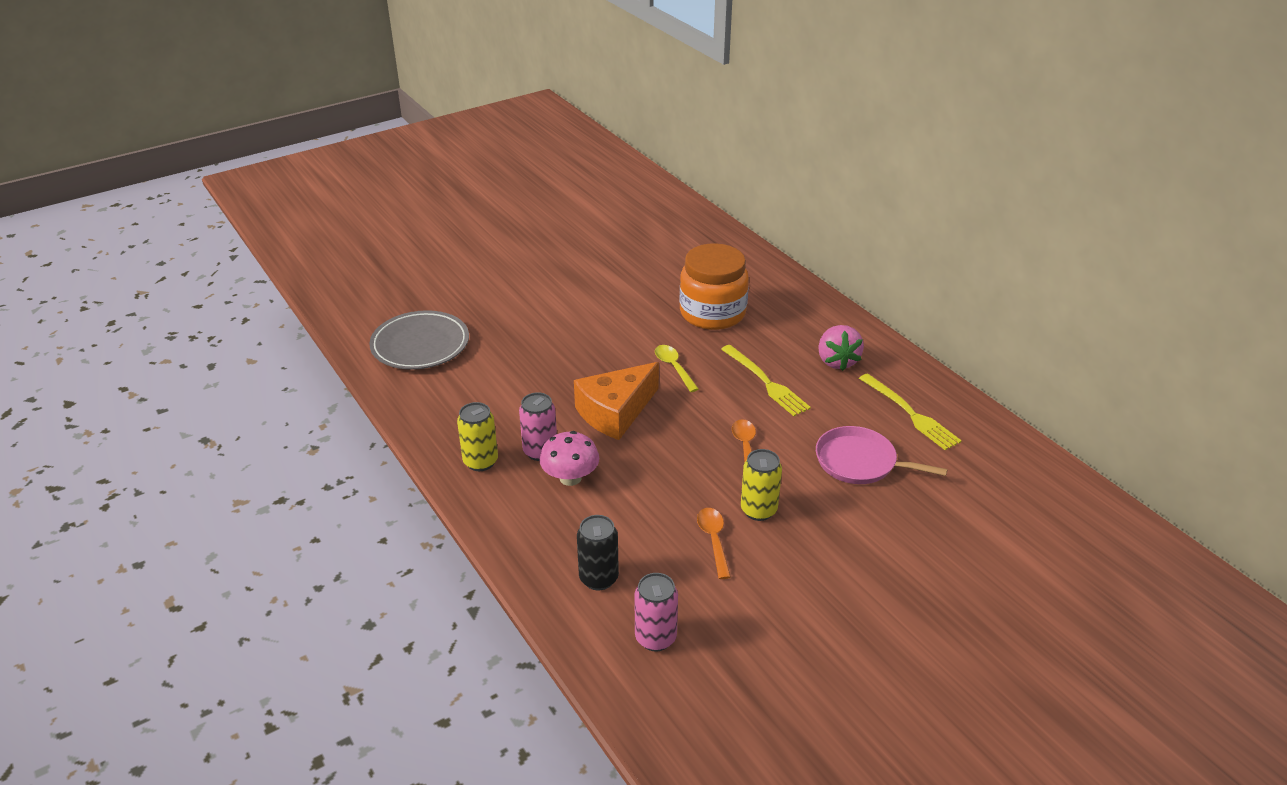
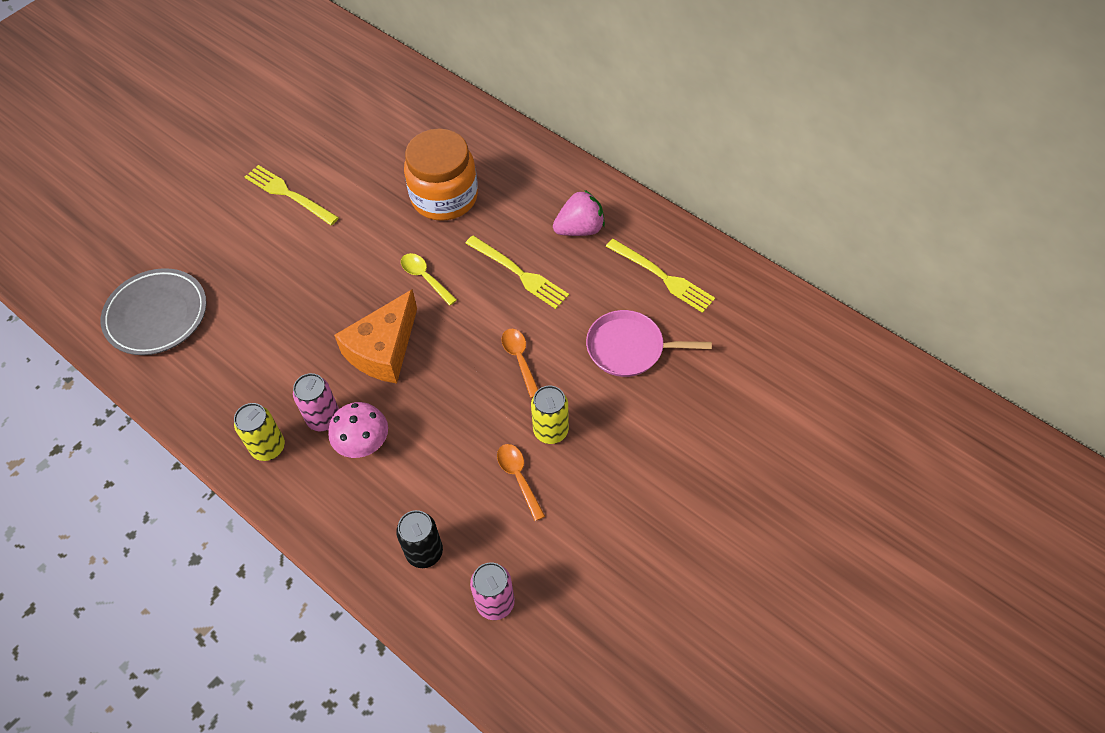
camera: 15 degrees left, 20 degrees up
pink strawberry [818,325,864,371] -> pink strawberry turned 90 degrees counterclockwise [553,190,605,236]
none -> yellow fork [245,165,339,225]

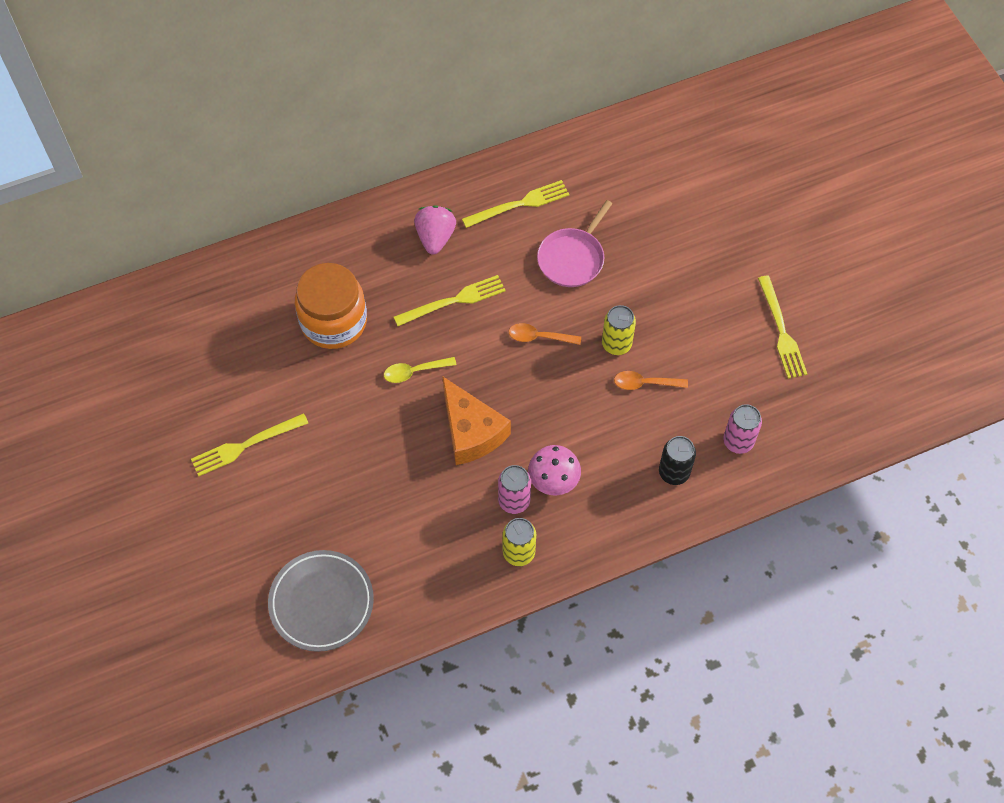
camera: 65 degrees left, 5 degrees up
none -> yellow fork [758,276,807,379]

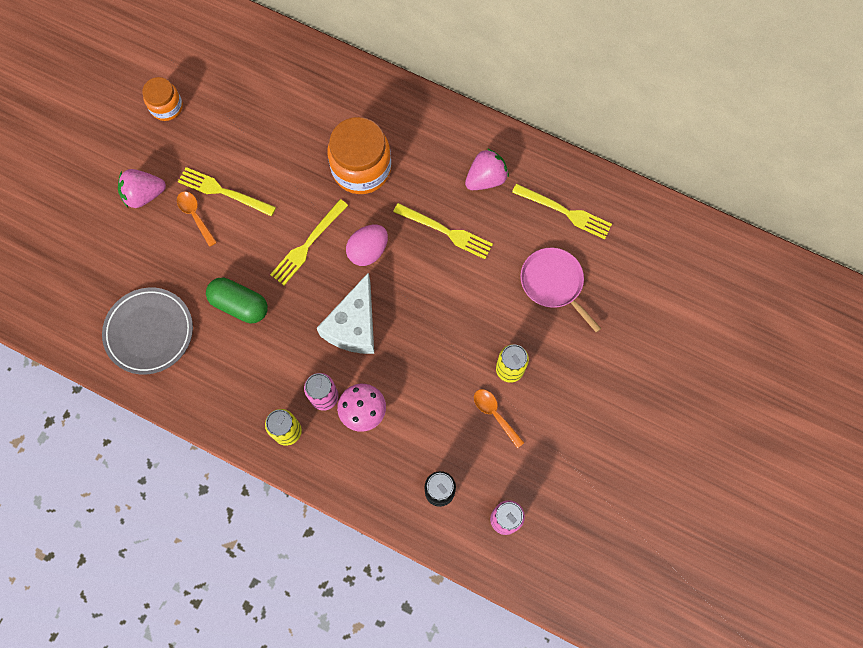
camera: 50 degrees right, 10 degrees up
yellow spoon [384,357,457,383] -> pink egg [346,225,388,266]
orange cheese [442,376,511,465] -> white cheese [317,272,374,354]
orange spoon [509,323,581,345] -> orange spoon moved to [177,192,217,247]
pink pan [537,200,613,287] -> pink pan turned 60 degrees clockwise [520,248,601,332]
yellow fork [758,276,807,379] -> yellow fork moved to [270,199,348,285]
none -> pink strawberry [118,169,166,208]
none -> orange jar [142,77,183,121]
none -> green capsule [206,278,268,323]

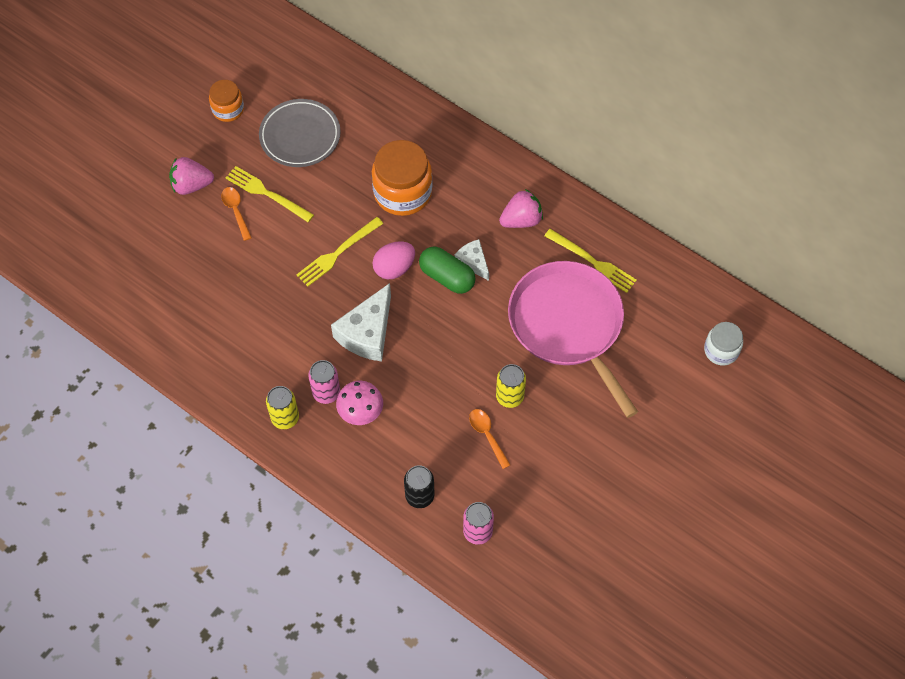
camera: 10 degrees right, 10 degrees down
grey plate [102,288,193,375] -> grey plate moved to [259,99,341,167]
green capsule [206,278,268,323] -> green capsule moved to [419,246,476,294]
yellow fork [393,203,493,259] -> white cheese [454,239,489,281]
pink pan [520,248,601,332] -> pink pan [508,261,638,418], size x1.85
none -> white jar [704,322,743,365]

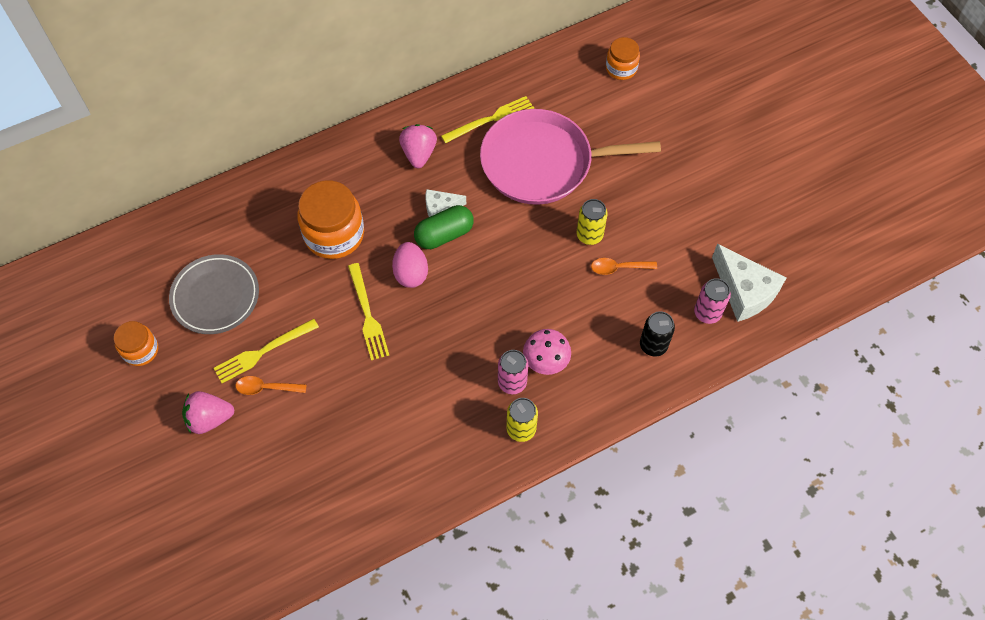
camera: 65 degrees left, 0 degrees up
pink strawberry [169,157,214,195] -> pink strawberry turned 60 degrees clockwise [182,391,234,434]
white cheese [331,283,391,362] -> white cheese moved to [712,244,786,322]
white jar [704,322,743,365] -> orange jar [606,37,640,80]

